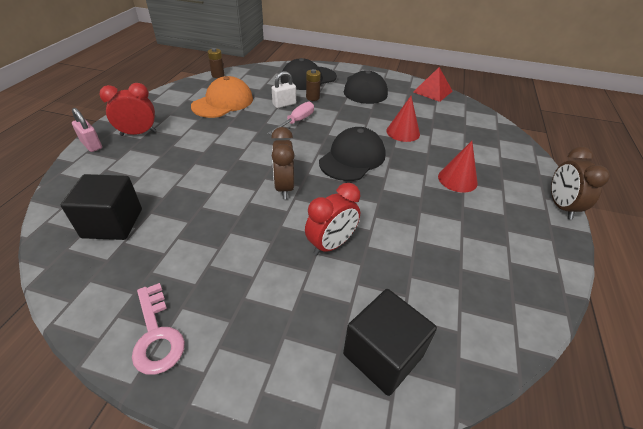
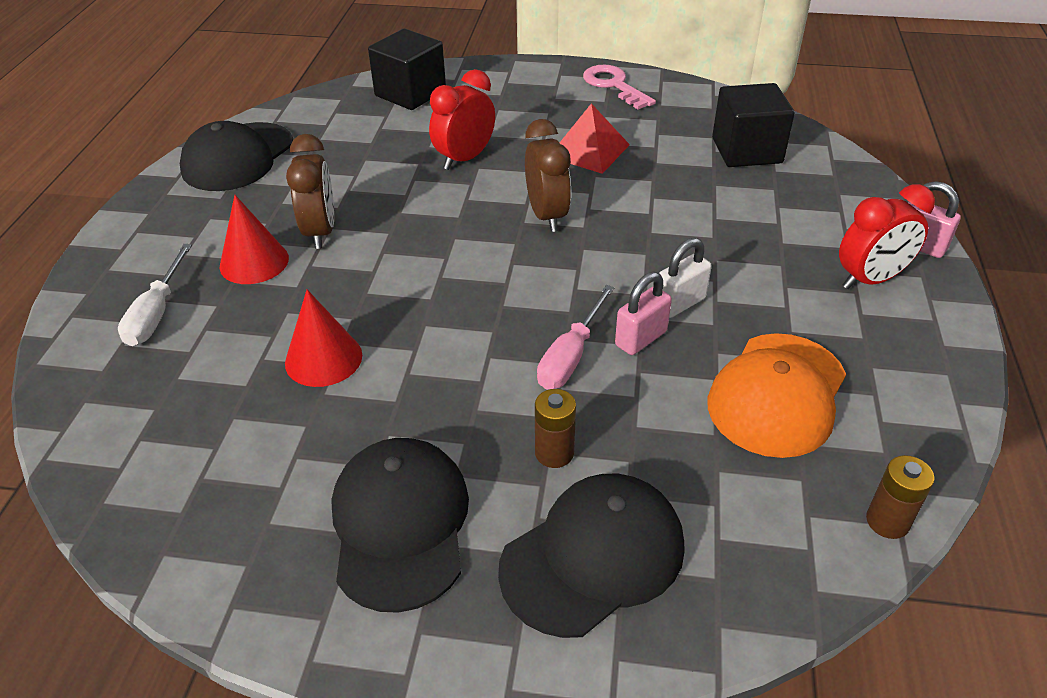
camera: 175 degrees right, 0 degrees up
white padlock [272,71,296,108] -> white padlock moved to [660,237,712,318]
black cap [319,127,385,181] -> black cap moved to [180,121,293,191]
red pyramid [413,67,453,102] -> red pyramid moved to [560,103,630,174]
brown clock [551,146,610,220] -> brown clock moved to [286,134,334,249]
none -> white screwdriver [118,244,192,346]
none -> pink padlock [615,272,672,355]

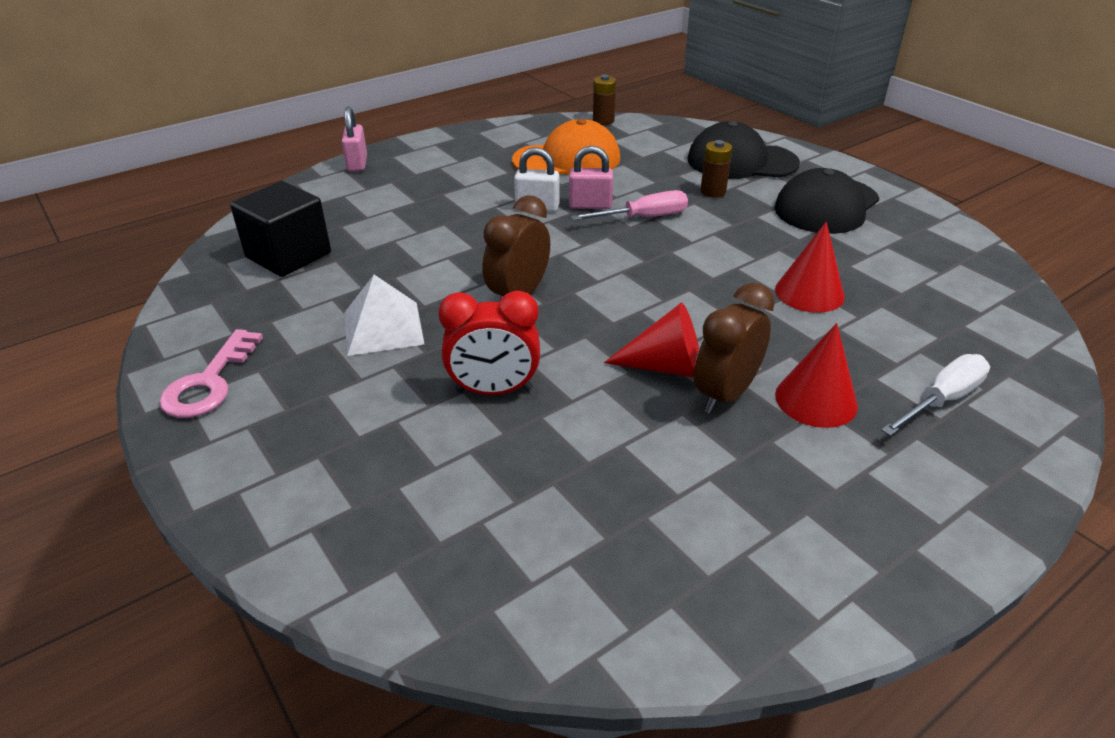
camera: 135 degrees left, 5 degrees down
black cap [180,121,293,191] -> none
black cube [368,29,446,110] -> none
red pyramid [560,103,630,174] -> white pyramid [344,275,425,356]
red clock [839,184,935,289] -> none
none -> red cone [604,303,699,378]

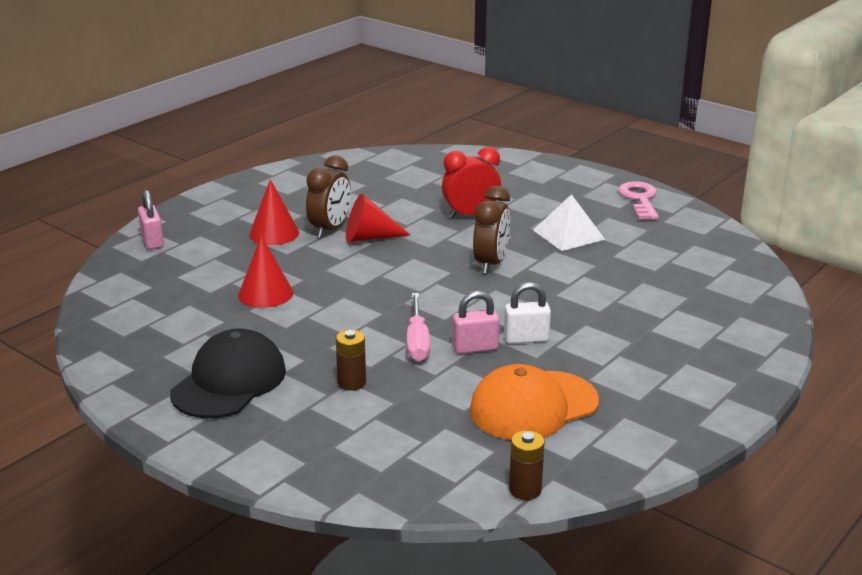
camera: 165 degrees right, 10 degrees down
black cube [230,181,331,277] -> none
pink padlock [342,107,367,172] -> pink padlock moved to [138,190,164,249]
pink screwdriver [571,190,688,220] -> pink screwdriver turned 60 degrees counterclockwise [407,293,430,361]
black cap [687,121,800,179] -> none
white screwdriver [881,354,990,436] -> none

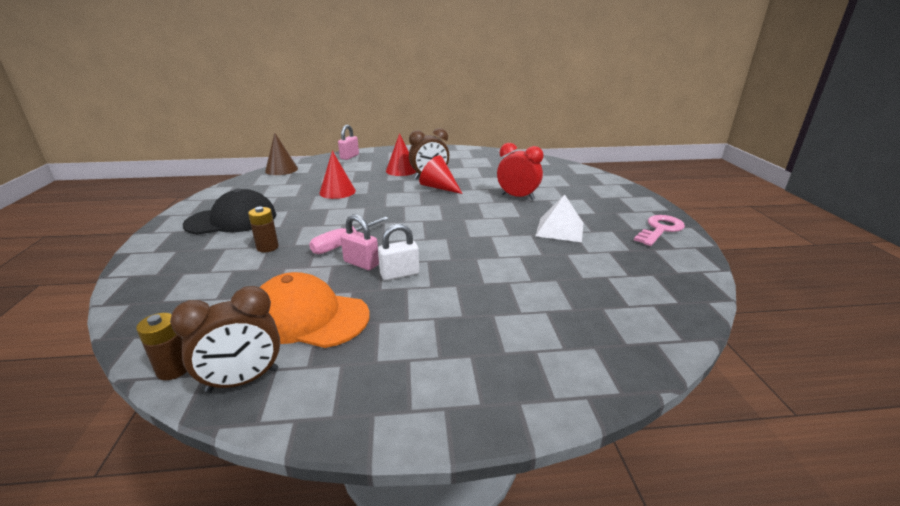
camera: 45 degrees right, 0 degrees up
brown clock [473,186,510,274] -> brown clock moved to [170,286,280,393]
white padlock [504,282,551,344] -> white padlock turned 60 degrees counterclockwise [378,224,419,281]
none -> brown cone [265,133,298,175]

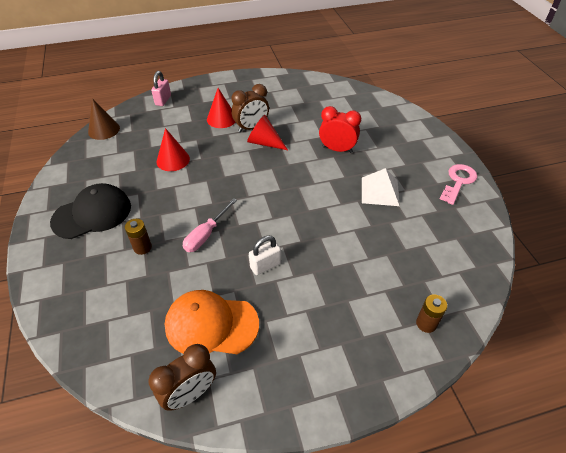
camera: 10 degrees left, 20 degrees up
brown battery [136,313,187,380] -> brown battery moved to [416,294,447,333]
pink padlock [341,214,379,270] -> none

